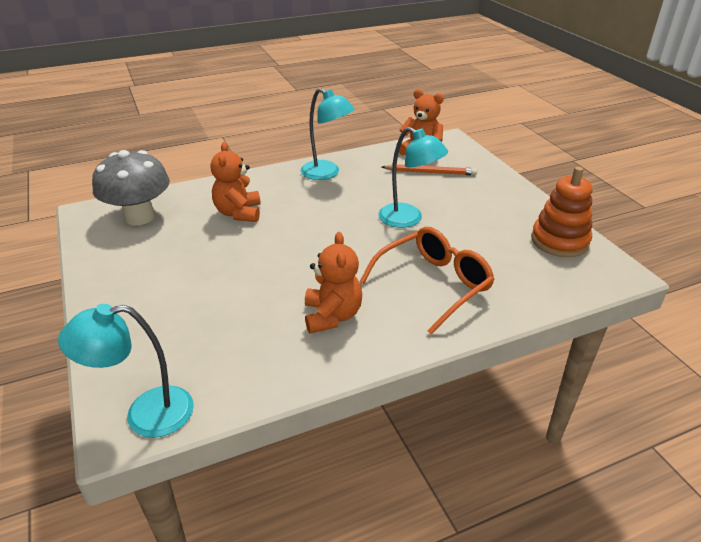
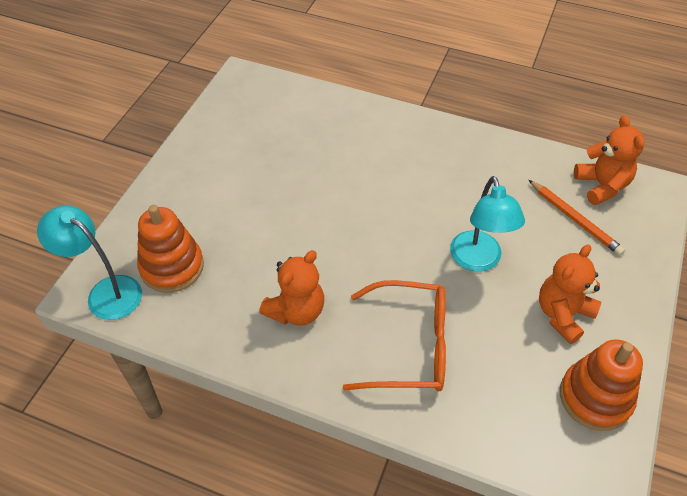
camera: 45 degrees right, 15 degrees up
grey mushroom [92,150,170,225] -> none
orange teddy bear [211,142,261,222] -> orange teddy bear moved to [539,244,601,344]
turquoise lamp [301,88,355,180] -> none
none -> orange stacking toy [137,205,204,293]

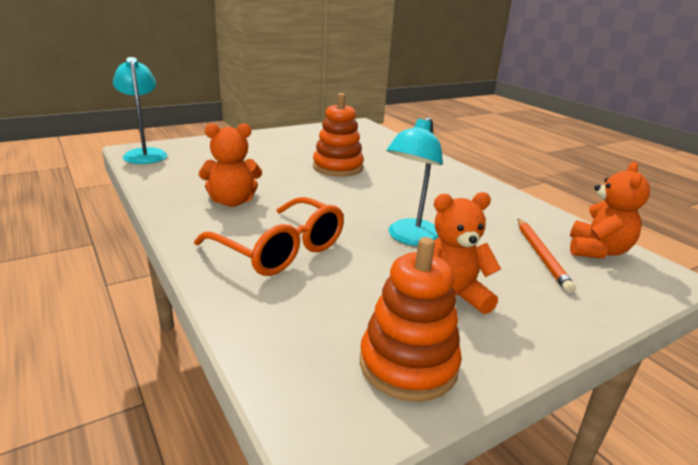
camera: 35 degrees right, 25 degrees down
orange stacking toy [137,205,204,293] -> orange stacking toy moved to [313,93,364,177]

